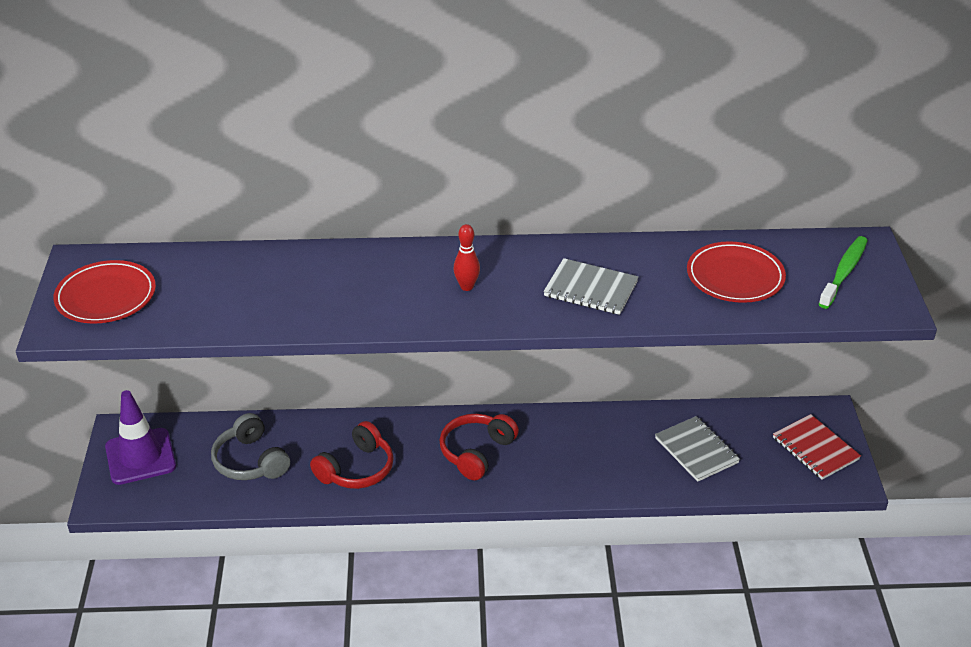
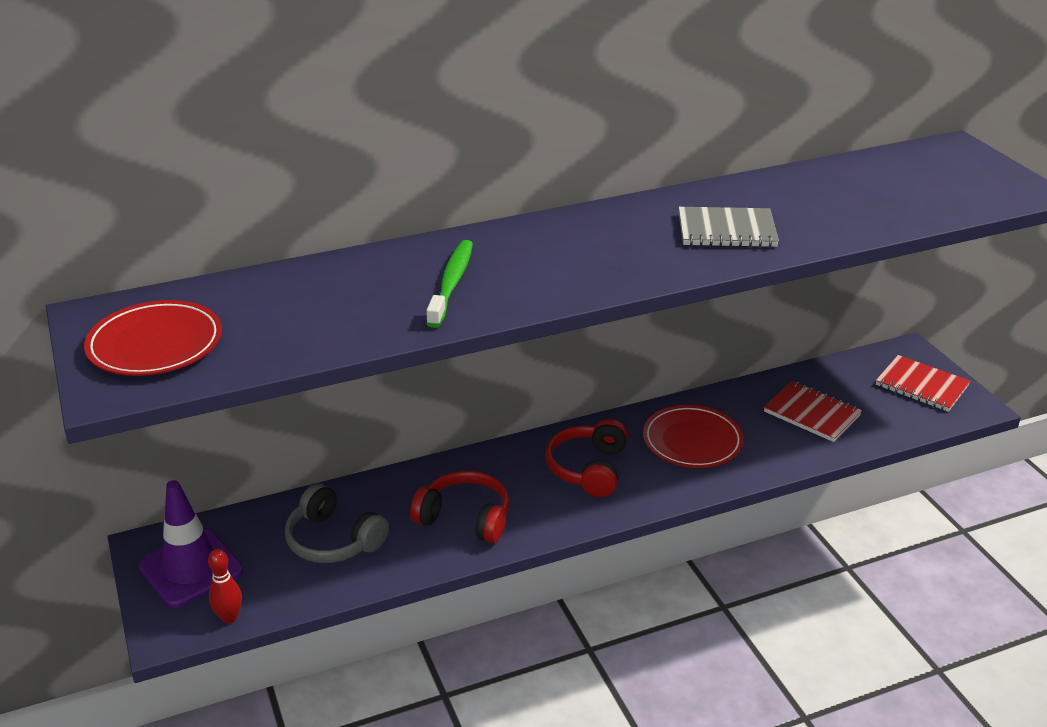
camera: 20 degrees left, 5 degrees down
red headphones [310,421,394,489] -> red headphones turned 90 degrees counterclockwise [410,471,509,543]
red bowling pin [454,224,480,291] -> red bowling pin moved to [208,549,242,624]
grey notebook [655,416,740,482] -> red notebook [764,381,862,442]
red plate [687,241,786,303] -> red plate moved to [643,405,744,468]
green toothbrush [819,236,868,309] -> green toothbrush moved to [426,240,473,328]

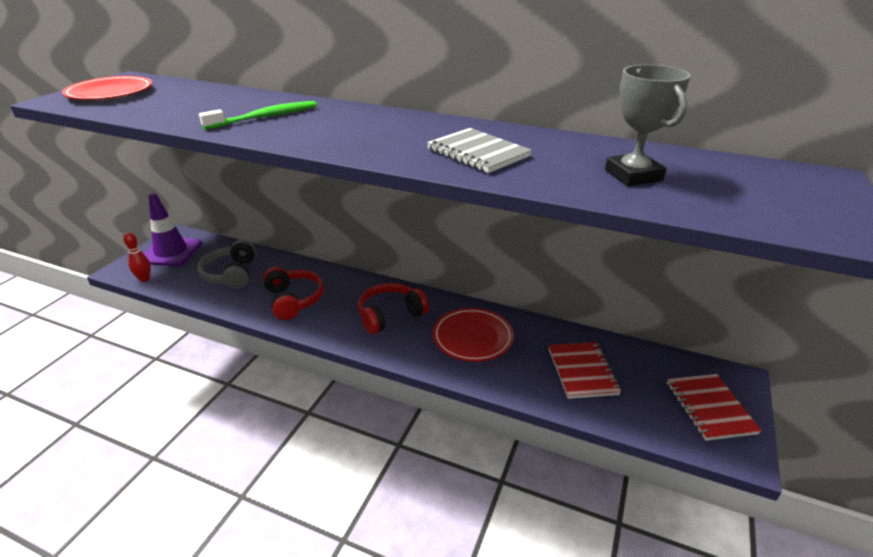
camera: 45 degrees right, 0 degrees up
none -> grey trophy [605,65,691,186]

